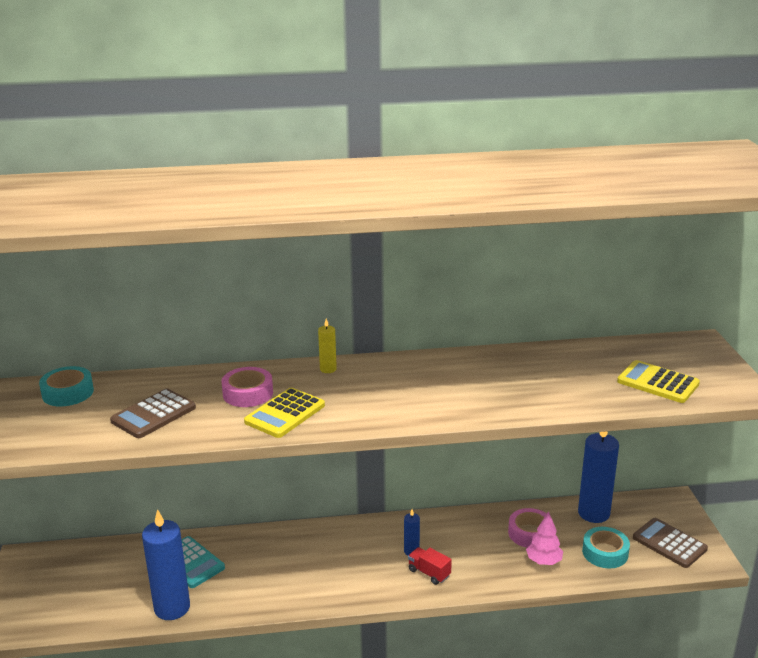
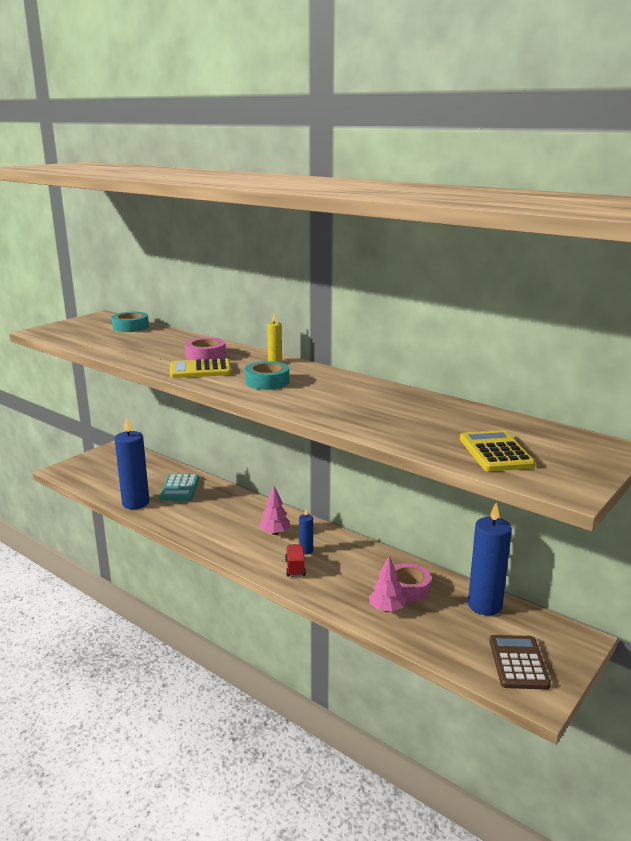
camera: 45 degrees right, 5 degrees down
brown calculator [110,388,196,438] -> none
turquoise tape [582,527,630,568] -> turquoise tape moved to [245,361,289,390]
none -> pink tree [259,486,290,535]

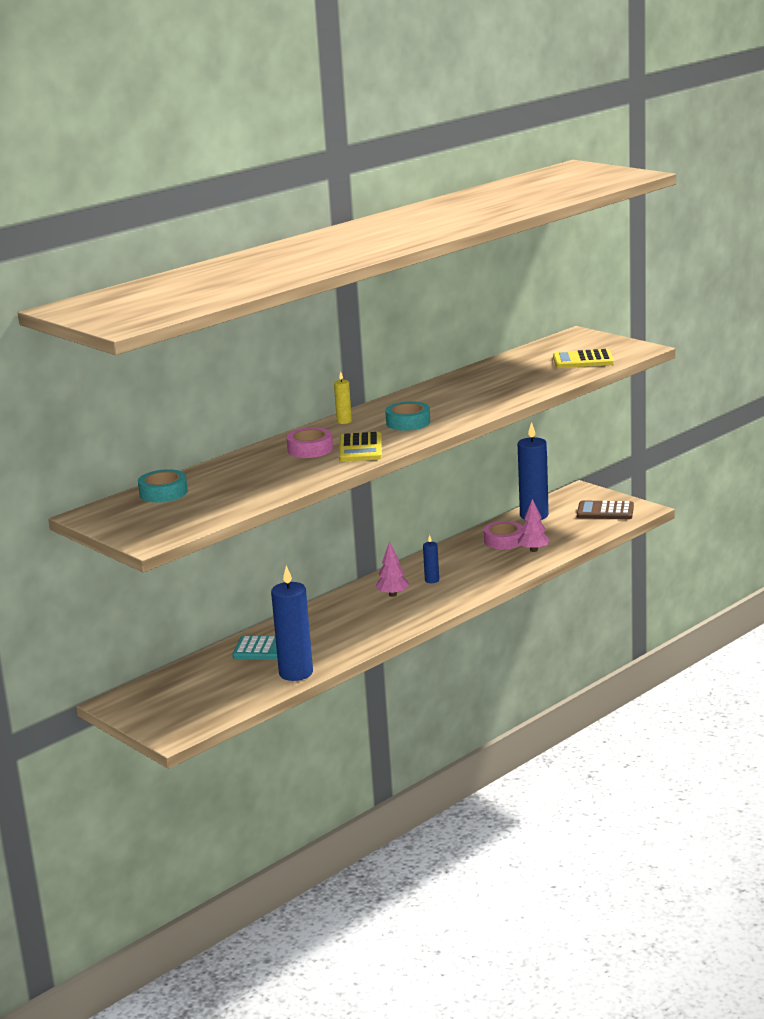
camera: 80 degrees left, 0 degrees up
red truck [285,544,306,577] -> none

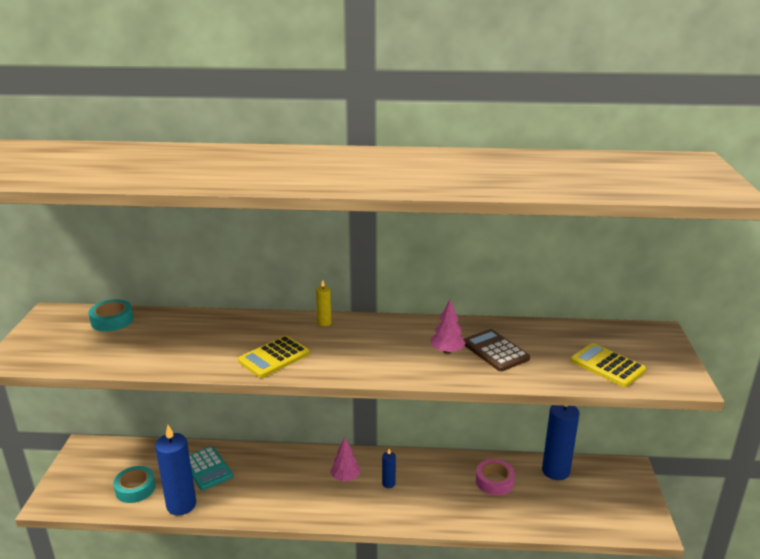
camera: 45 degrees right, 5 degrees up
pink tape [286,427,333,458] -> none
turquoise tape [385,401,430,431] -> turquoise tape moved to [113,466,156,503]
pink tree [518,499,550,552] -> pink tree moved to [431,300,466,354]
brown calculator [577,500,634,519] -> brown calculator moved to [463,329,530,372]

